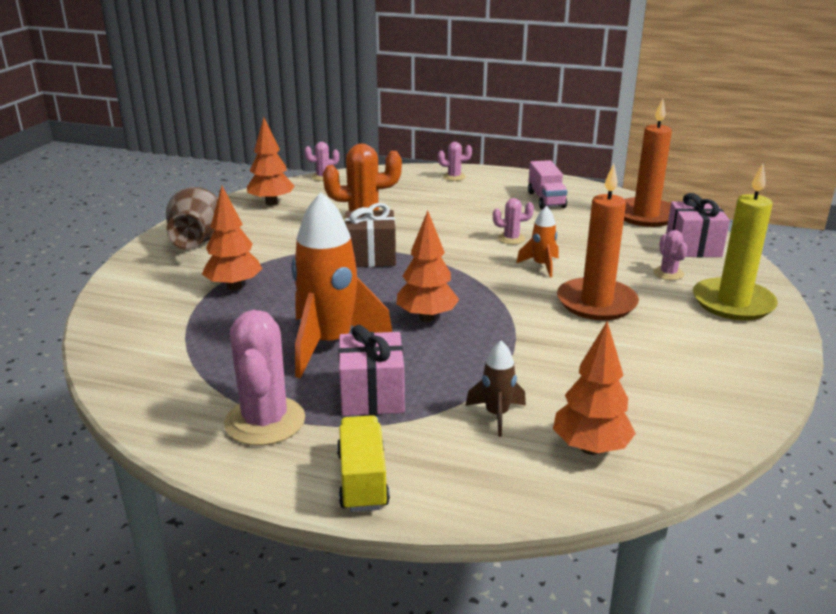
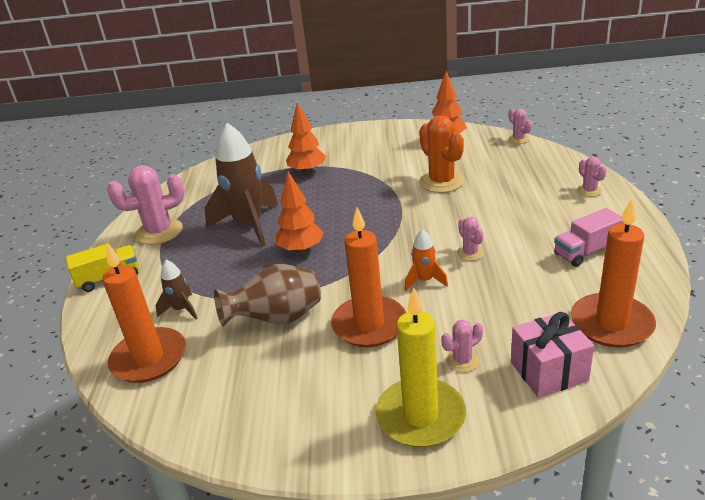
camera: 75 degrees right, 5 degrees up
brown vase [166,187,218,250] -> brown vase moved to [214,264,321,327]
orange rocket [291,192,392,378] -> brown rocket [204,123,278,247]
pink gift [338,325,405,416] -> none
brown gift [345,203,396,267] -> none
orange tree [553,321,636,455] -> orange candle [102,243,186,383]

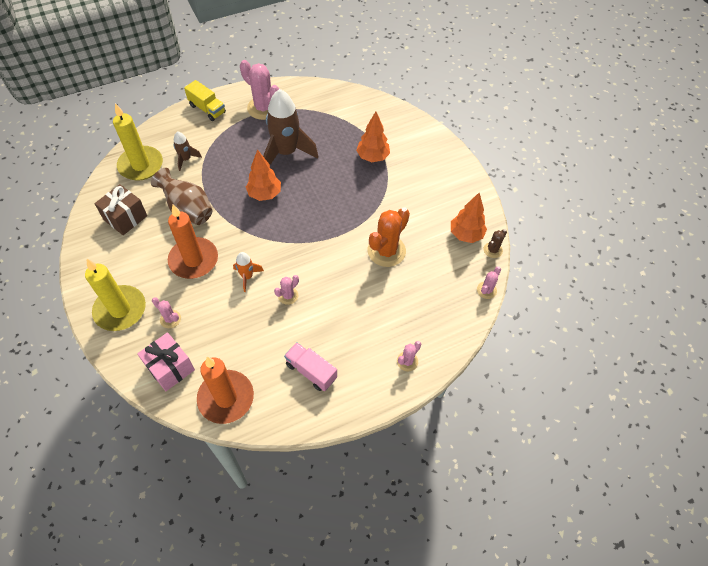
camera: 60 degrees right, 25 degrees up
orange candle [102,243,186,383] -> yellow candle [113,103,163,181]
none -> brown gift [94,184,147,235]
none -> brown cactus [484,229,507,258]

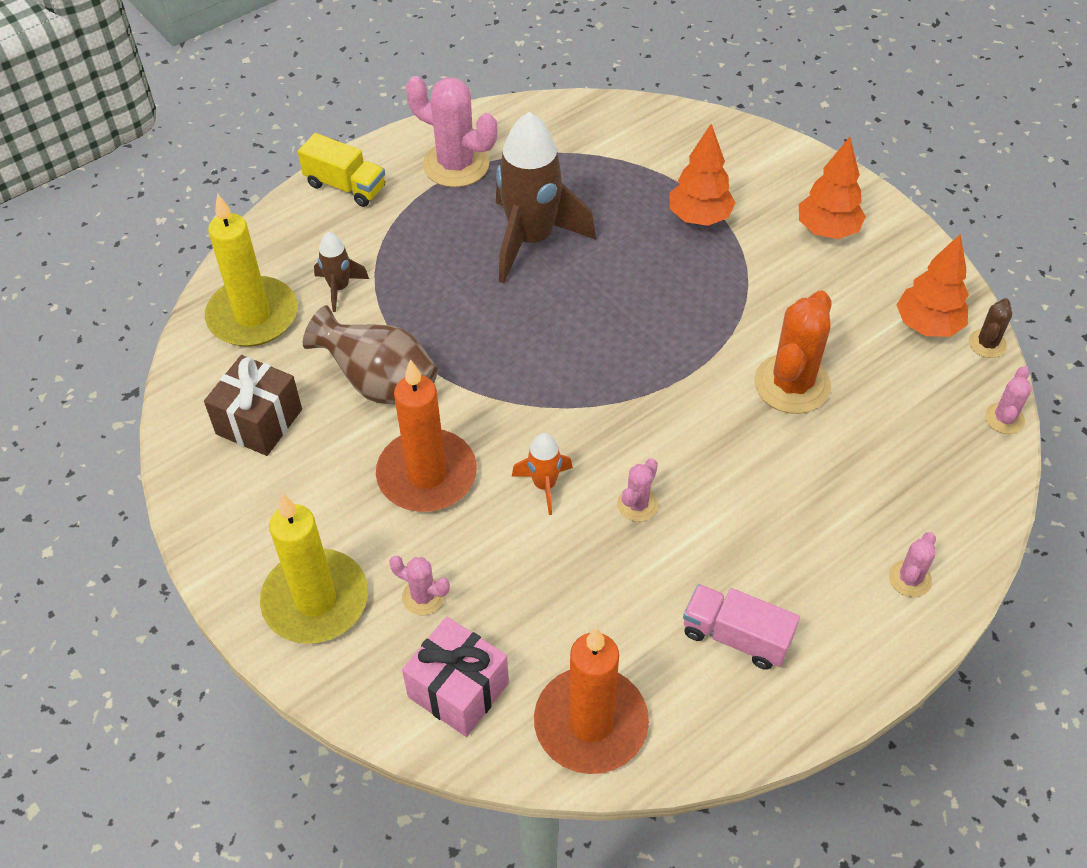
camera: 10 degrees left, 5 degrees down
orange tree [246,149,281,201] -> orange tree moved to [799,137,866,239]

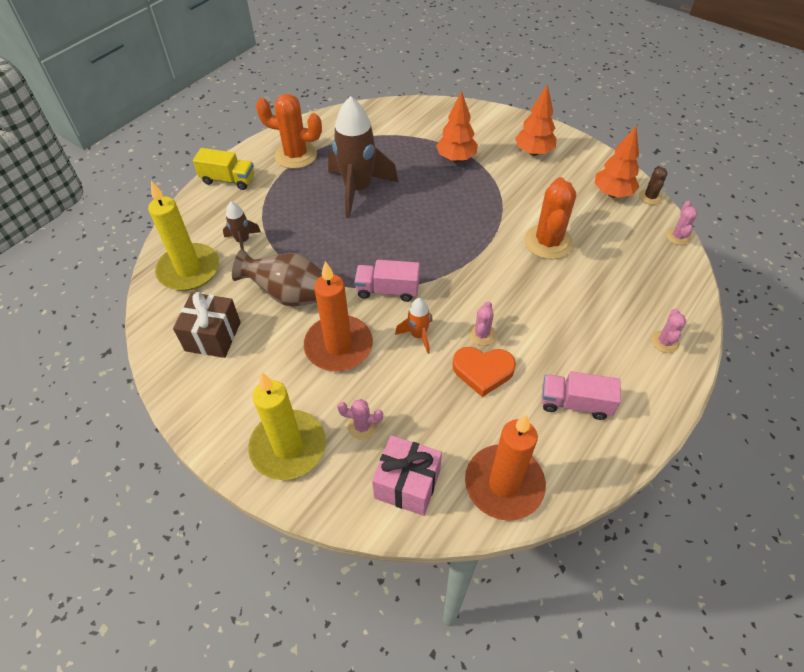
camera: 15 degrees left, 0 degrees up
pink cactus [406,76,498,187] -> orange cactus [256,94,322,169]
none -> pink truck [354,260,420,302]
none -> orange heart [452,347,516,397]

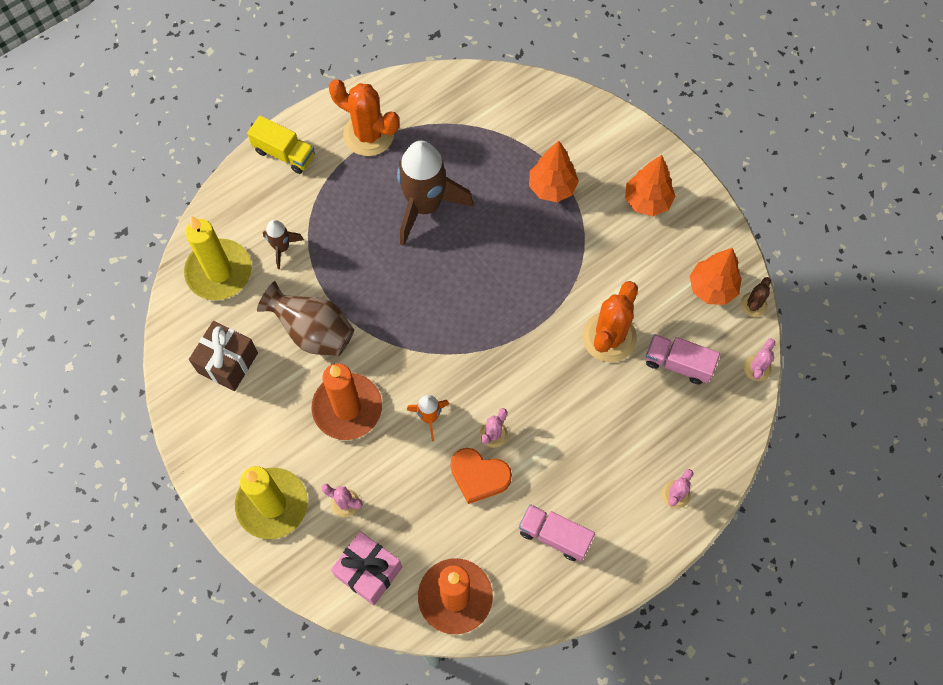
camera: 15 degrees right, 15 degrees up
pink truck [354,260,420,302] -> pink truck moved to [646,334,720,385]

